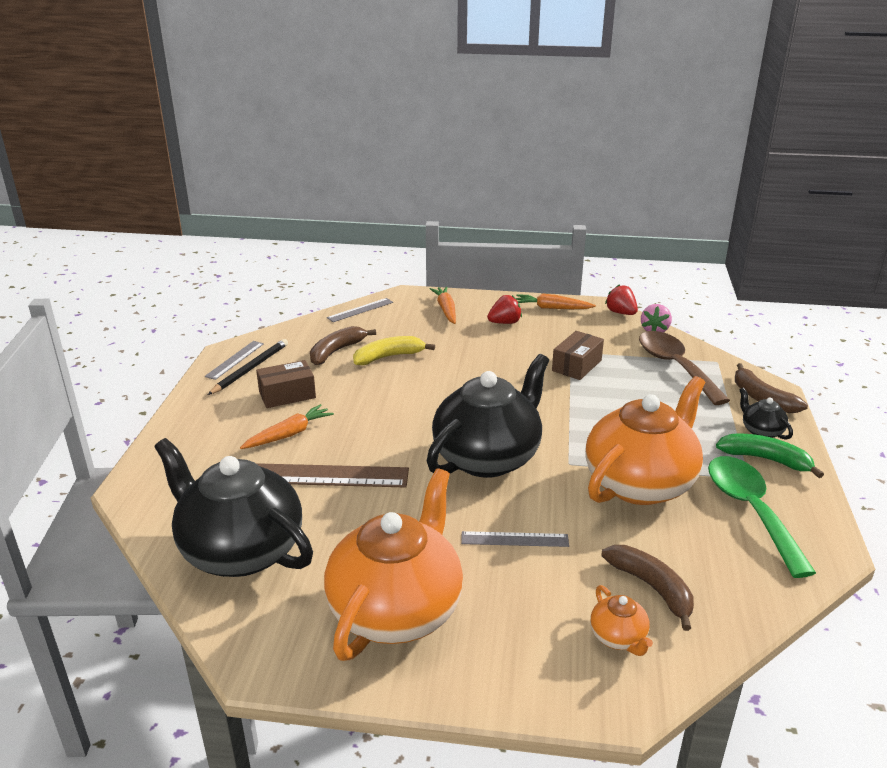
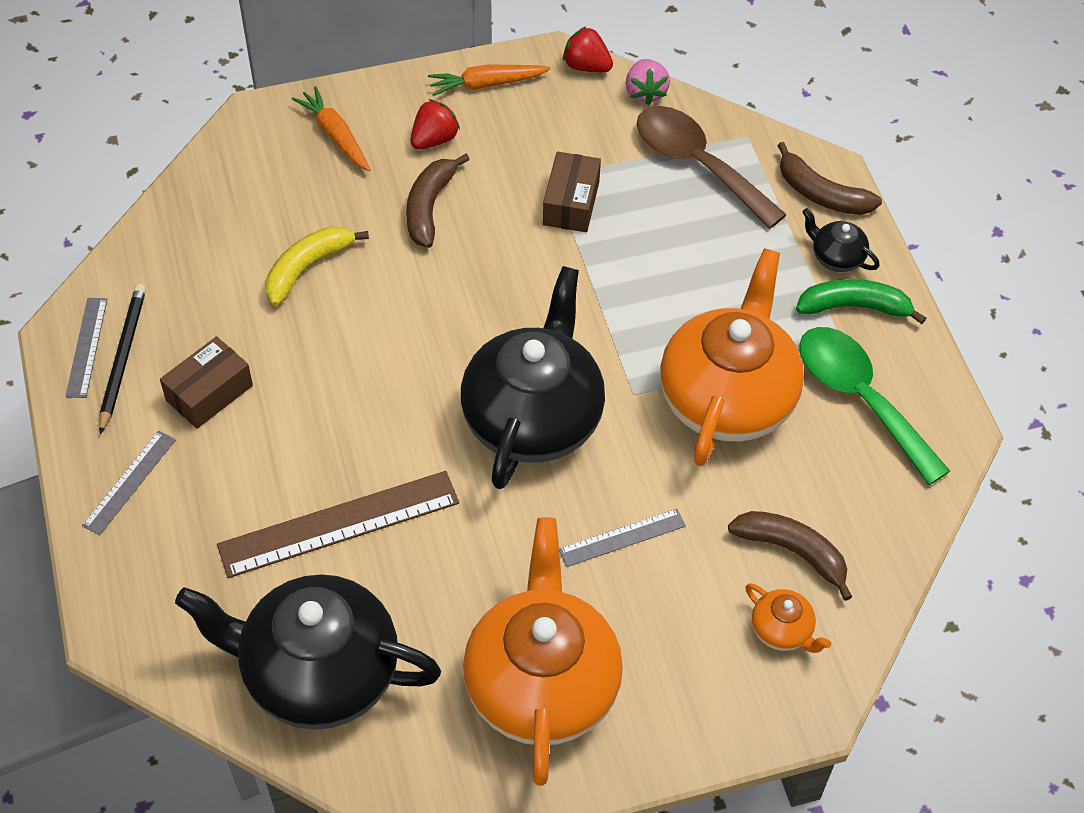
camera: 25 degrees left, 25 degrees up
orange carrot [240,404,334,449] -> none
brown banana [310,326,376,365] -> brown banana moved to [406,154,470,248]
grey ruler [327,298,393,322] -> grey ruler moved to [82,431,176,535]

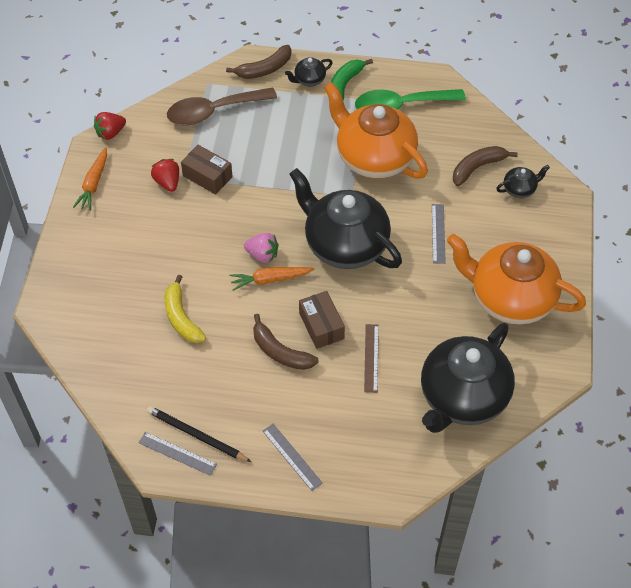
camera: 65 degrees left, 0 degrees up
brown box [160,336,253,429] -> brown box moved to [299,291,345,349]
brown ruler [217,471,459,578] -> brown ruler [364,324,379,393], size x0.54
orange carrot [292,86,371,171] -> orange carrot moved to [229,267,314,291]
brown banana [406,154,470,248] -> brown banana moved to [253,314,318,370]
red strawberry [411,99,460,149] -> red strawberry moved to [151,159,179,192]
pink strawberry [626,59,670,105] -> pink strawberry moved to [244,233,279,263]
orange teapot [745,583,831,653] -> black teapot [496,165,550,198]

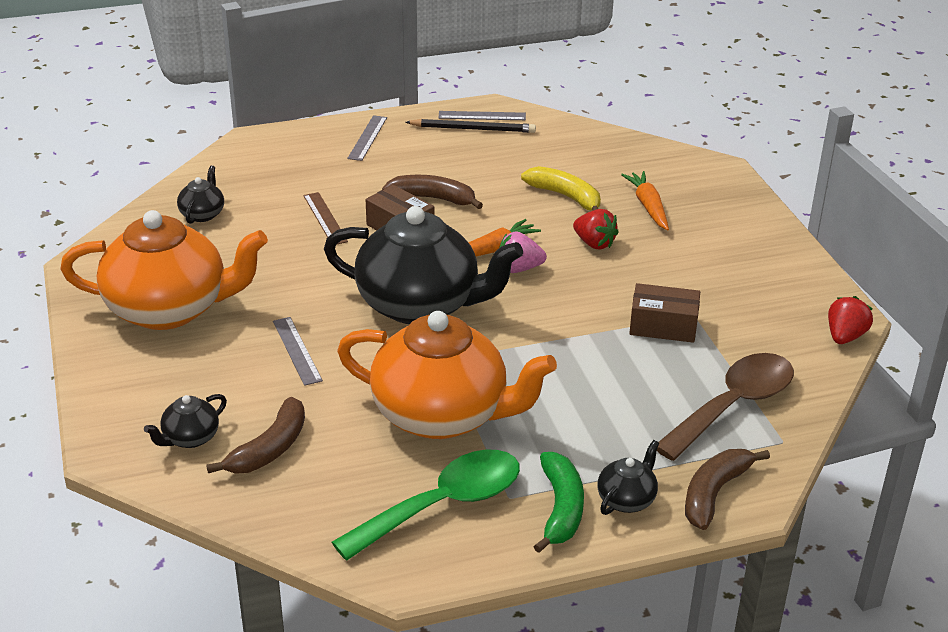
camera: 155 degrees right, 20 degrees down
orange carrot [73,147,107,211] -> orange carrot moved to [621,171,669,230]
red strawberry [151,159,179,192] -> red strawberry moved to [573,209,619,250]
grey ruler [263,424,323,491] -> grey ruler turned 75 degrees clockwise [347,115,387,161]
black teapot [421,323,515,433] -> black teapot [177,165,224,224], size x0.42

